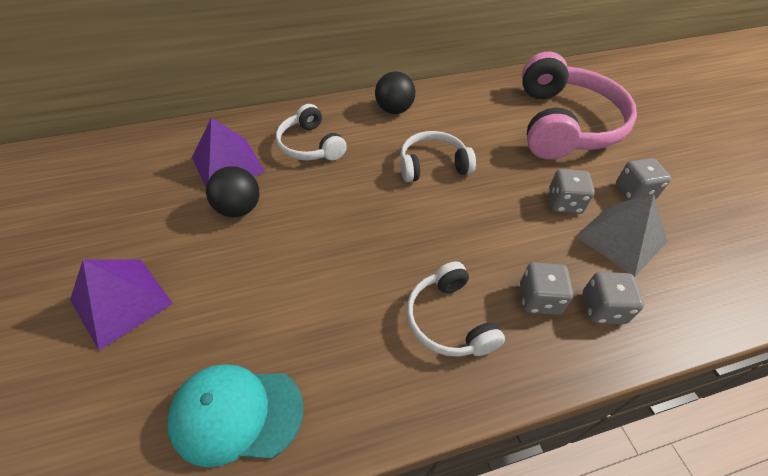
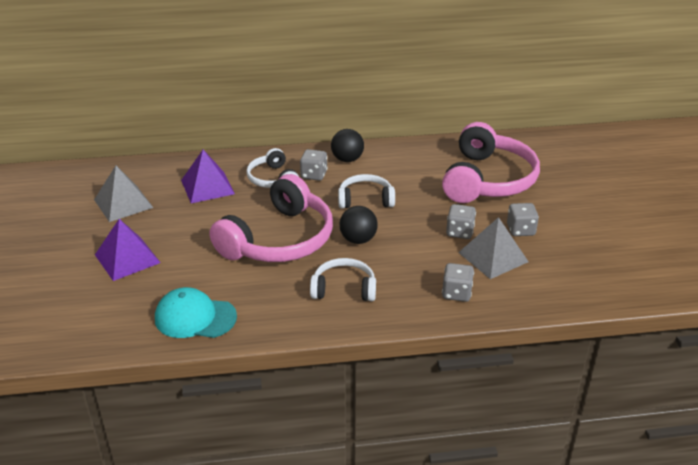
camera: 10 degrees right, 15 degrees down
black ball [206,166,259,217] -> black ball moved to [340,206,378,244]
white headphones [406,262,505,357] -> white headphones turned 105 degrees clockwise [310,258,376,301]
grey dice [520,262,573,315] -> grey dice moved to [300,149,328,181]
none -> grey pyramid [94,166,153,222]
none -> pink headphones [209,174,333,262]

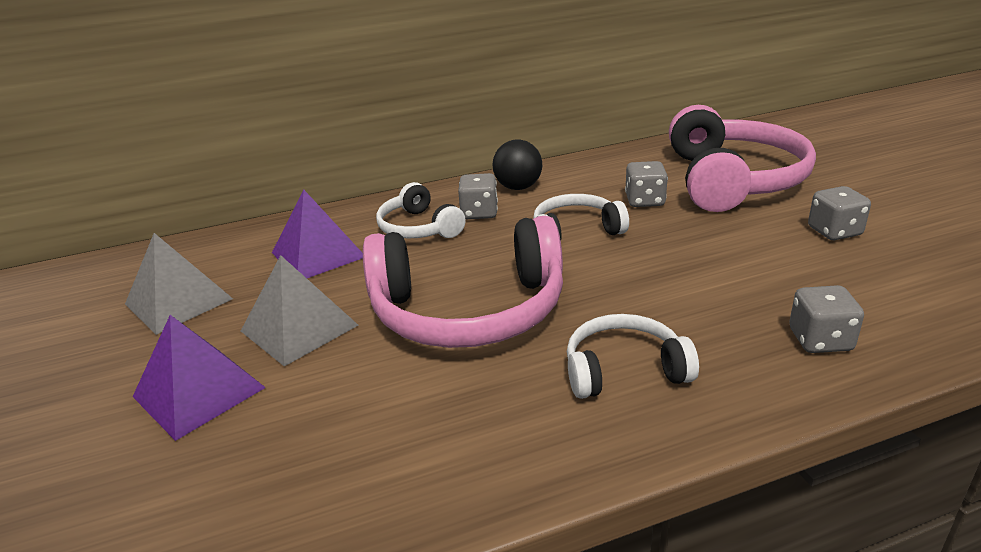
camera: 10 degrees left, 5 degrees down
turquoise cap [155,287,237,338] -> none
pink headphones [209,174,333,262] -> pink headphones turned 60 degrees clockwise [363,216,563,348]
black ball [340,206,378,244] -> none
grey dice [446,204,476,239] -> grey dice moved to [625,161,668,207]
grey pyramid [458,217,528,279] -> grey pyramid moved to [241,255,358,366]

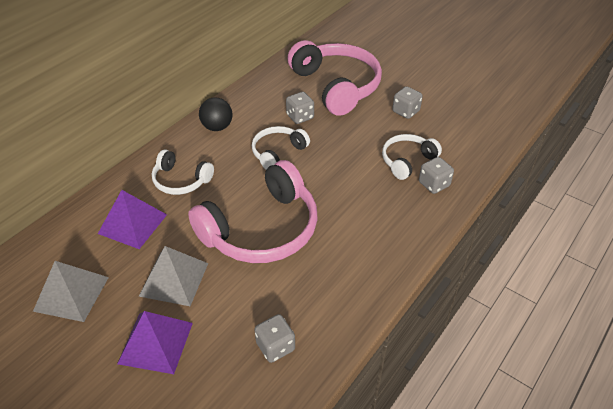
camera: 35 degrees left, 15 degrees up
grey dice [458,173,498,219] -> grey dice moved to [254,314,295,363]
white headphones [567,314,699,399] -> white headphones moved to [382,134,442,180]

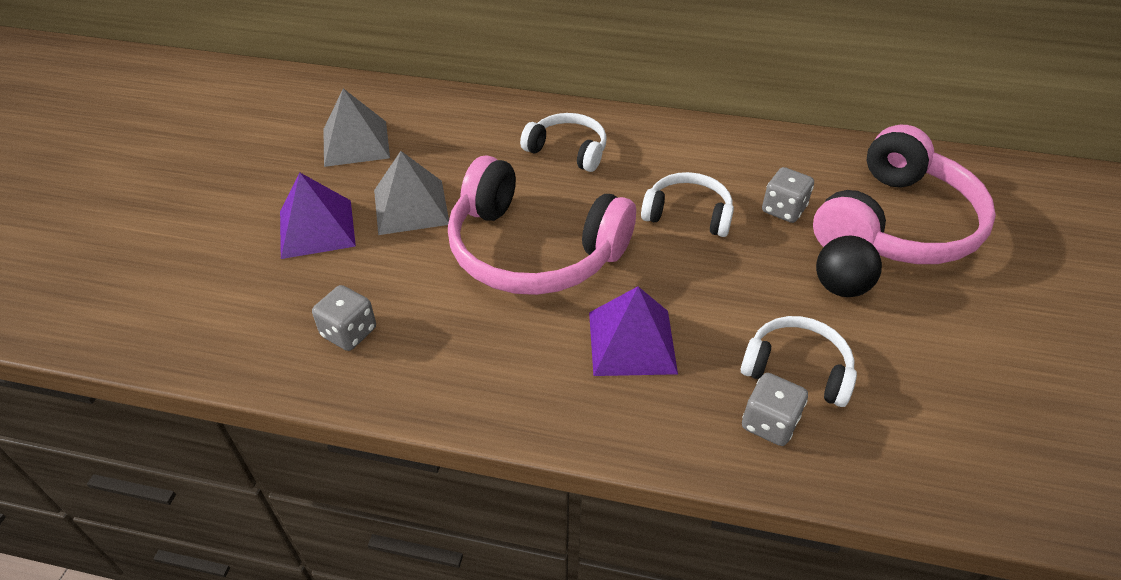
camera: 65 degrees right, 0 degrees up
purple pyramid [98,190,167,249] -> purple pyramid moved to [589,286,678,376]
white headphones [152,150,214,195] -> white headphones turned 120 degrees clockwise [520,113,607,172]
black ball [199,97,233,131] -> black ball moved to [816,236,882,297]
grey dice [392,86,423,119] -> none

